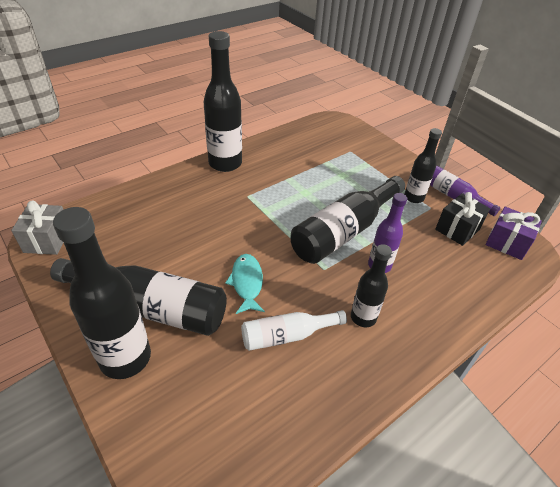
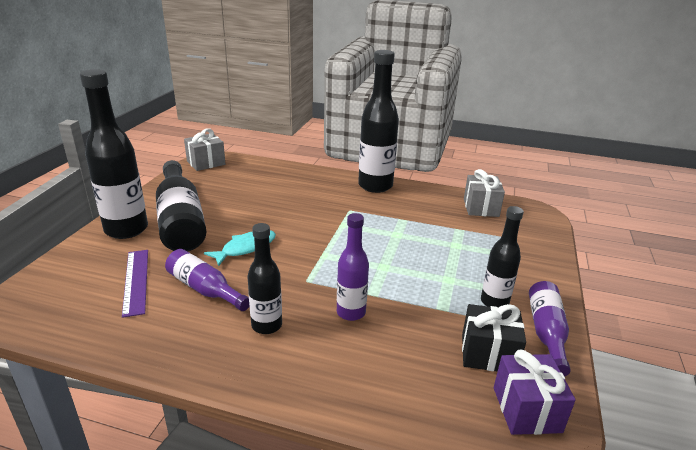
camera: 55 degrees right, 15 degrees down
white bottle [241,310,347,351] -> purple bottle [165,249,249,311]
black bottle [291,176,405,264] -> none
none -> purple ruler [122,250,148,318]
none -> grey gift [464,169,505,217]

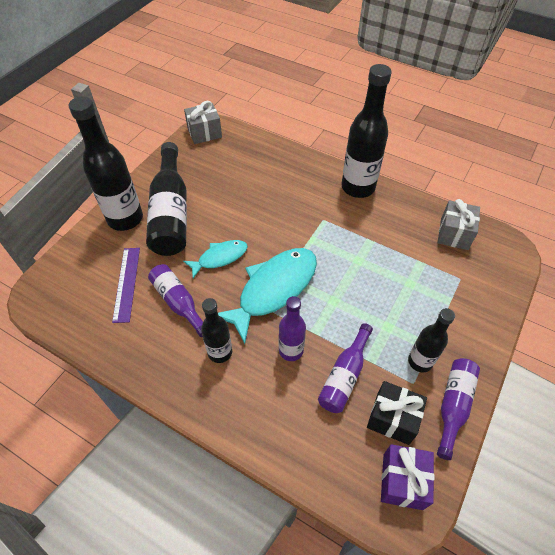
camera: 15 degrees right, 25 degrees up
none -> turquoise fish [218,248,317,344]
none -> purple bottle [318,323,373,413]

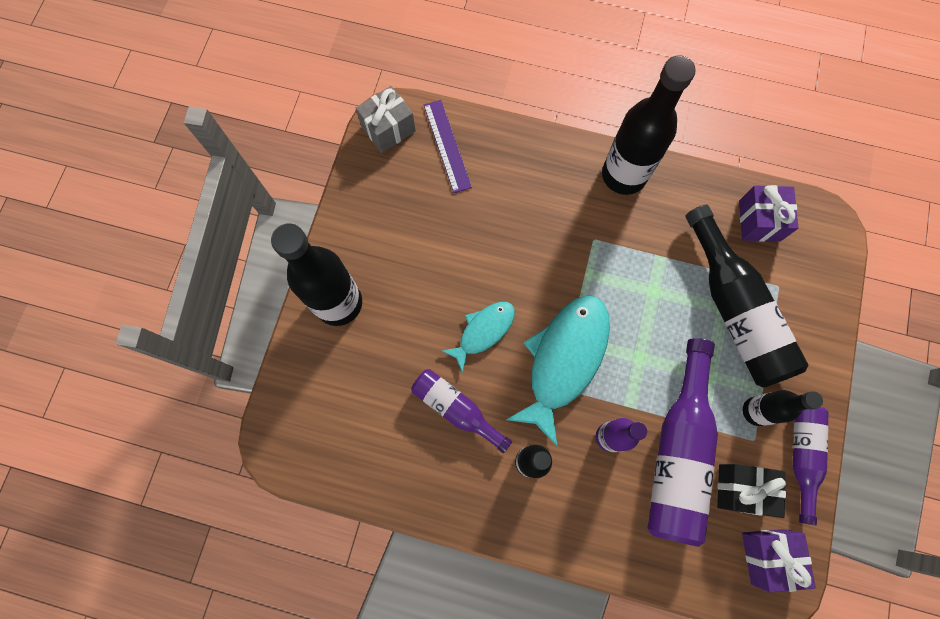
camera: 15 degrees left, 20 degrees up
purple ruler [112,248,140,323] -> purple ruler moved to [424,100,472,193]
black bottle [146,142,187,256] -> black bottle moved to [686,204,809,388]
purple bottle [318,323,373,413] -> purple bottle [647,338,718,547], size x1.74
grey gift [438,199,480,250] -> purple gift [739,185,798,242]

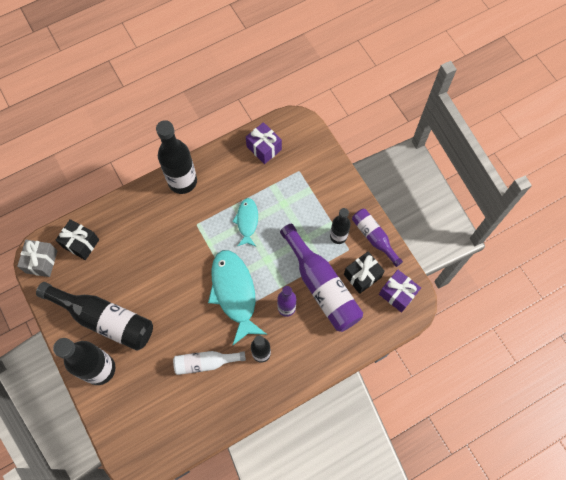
camera: 45 degrees left, 5 degrees down
purple bottle [411,369,512,453] -> white bottle [173,351,246,375]
purple ruler [424,100,472,193] -> black gift [56,219,99,260]
turquoise fish [442,302,515,373] -> turquoise fish moved to [232,198,258,246]
black bottle [686,204,809,388] -> black bottle moved to [36,282,153,351]

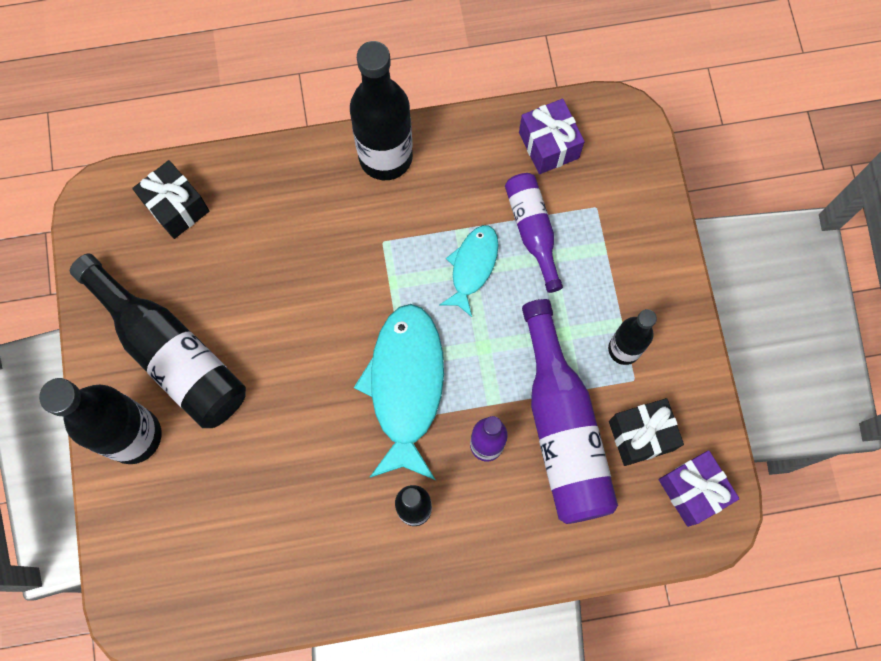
camera: 20 degrees right, 5 degrees up
grey gift [17,240,57,277] -> none
white bottle [173,351,246,375] -> none
purple bottle [352,209,403,267] -> purple bottle moved to [505,173,563,293]

